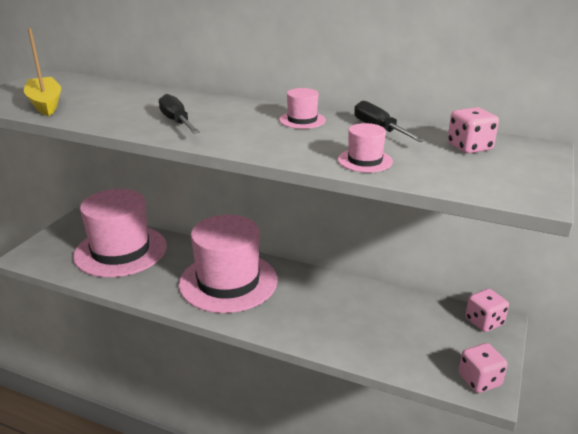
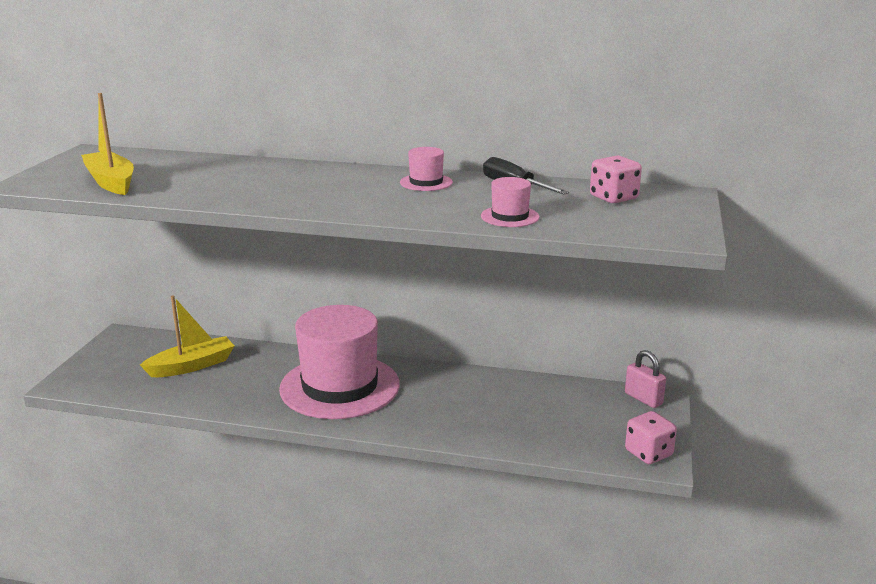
camera: 10 degrees left, 5 degrees down
pink hat [73,189,167,277] -> yellow boat [140,296,234,377]
black screwdriver [159,94,200,134] -> none
pink dice [465,289,509,332] -> pink padlock [625,350,666,408]

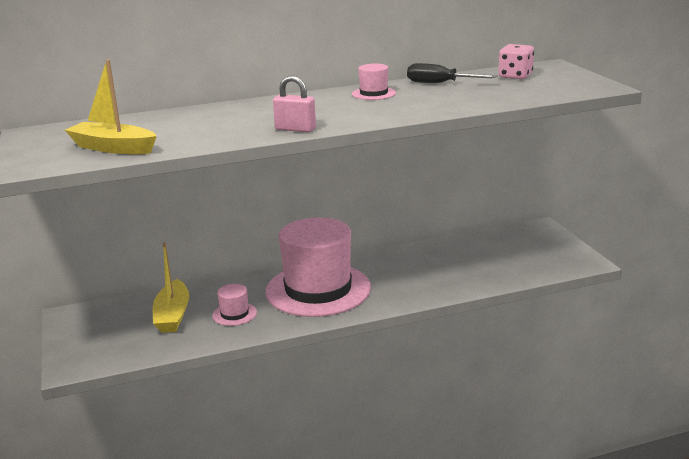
camera: 30 degrees left, 0 degrees up
yellow boat [140,296,234,377] -> yellow boat turned 150 degrees clockwise [153,242,189,333]
pink hat [481,177,540,227] -> pink hat moved to [212,284,257,326]
pink padlock [625,350,666,408] -> pink padlock moved to [273,75,316,132]
pink dice [625,411,677,464] -> none

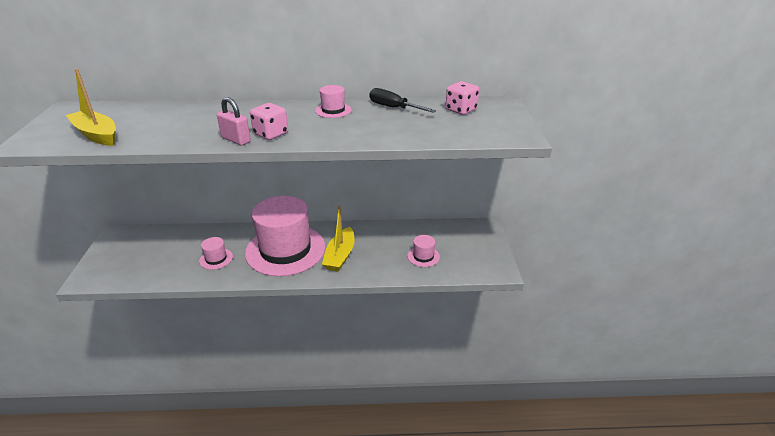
camera: 15 degrees right, 10 degrees up
yellow boat [153,242,189,333] -> yellow boat moved to [322,205,355,272]
none -> pink dice [250,103,288,140]
none -> pink hat [407,235,440,267]

